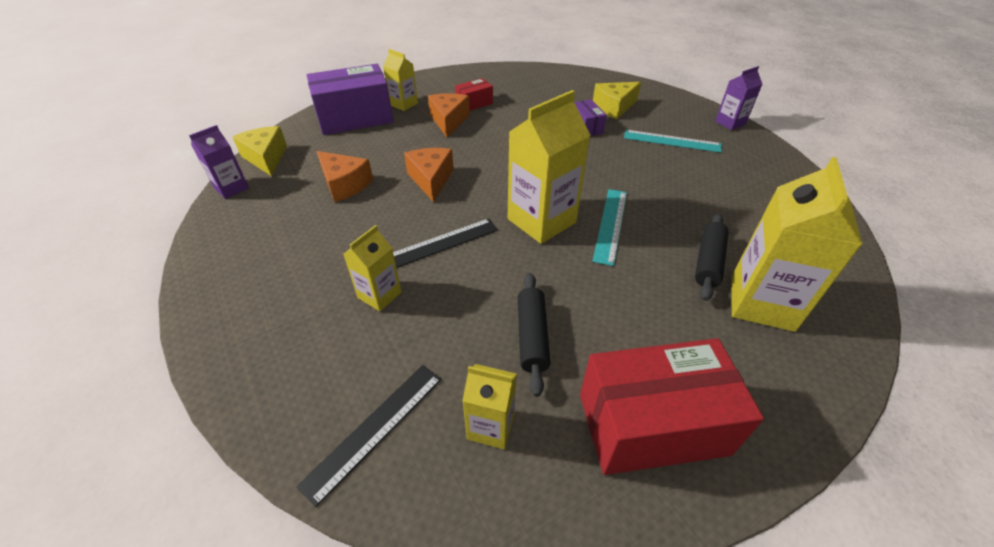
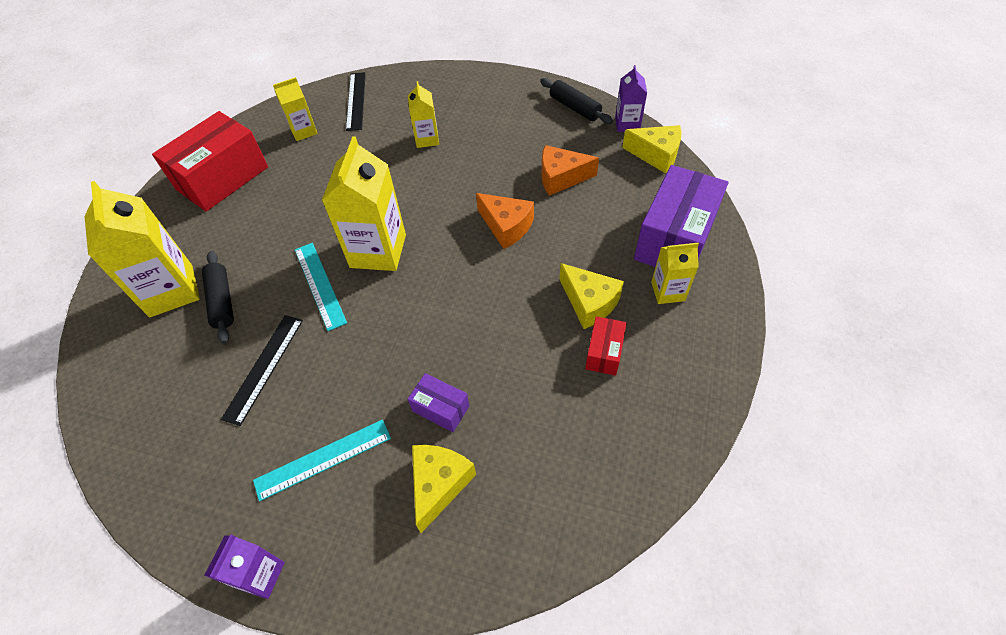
camera: 140 degrees right, 10 degrees up
black ruler [393,218,498,268] -> black ruler moved to [221,315,303,426]
orange cheese [428,93,470,137] -> yellow cheese [559,263,624,329]
black rolling pin [518,273,551,397] -> black rolling pin moved to [540,78,613,124]

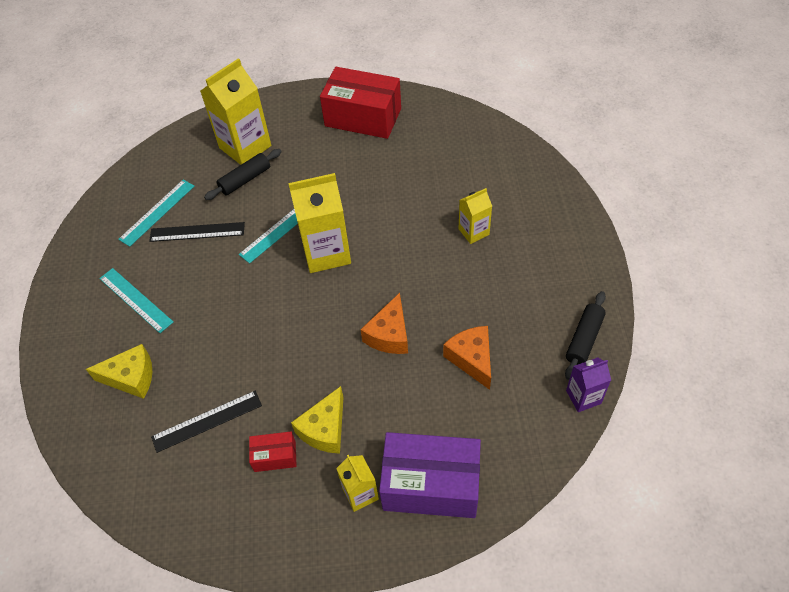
camera: 70 degrees right, 0 degrees up
purple carton [204,535,285,599] -> none
yellow carton [273,77,318,141] -> none
black ruler [346,72,366,131] -> black ruler moved to [151,391,262,453]
purple box [408,373,469,432] -> none
yellow cheese [622,125,681,174] -> none
none -> turquoise ruler [118,180,194,247]

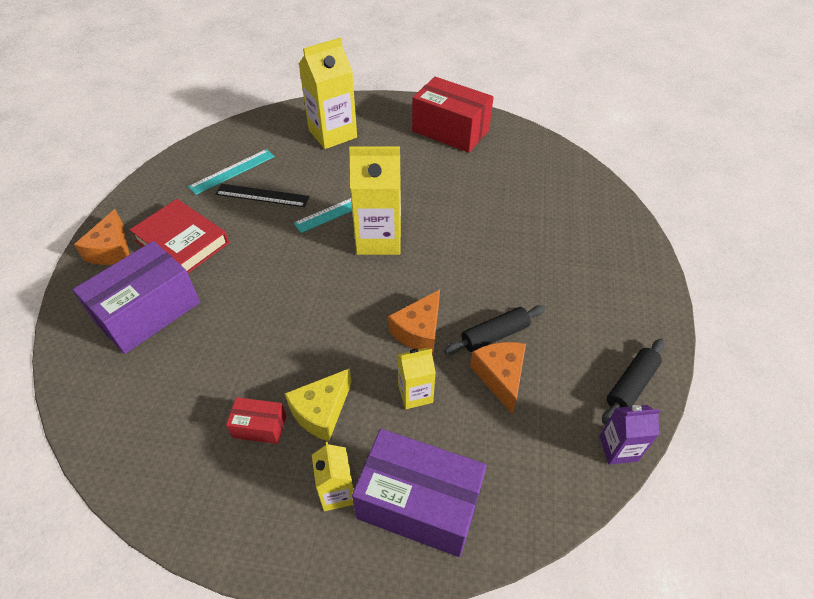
camera: 10 degrees right, 5 degrees down
yellow cheese [86,344,152,399] -> purple box [73,241,200,354]
turquoise ruler [99,268,173,333] -> red book [130,199,229,273]
black ruler [151,391,262,453] -> none
black rolling pin [204,149,282,200] -> black rolling pin moved to [444,305,545,354]
yellow carton [459,188,492,244] -> yellow carton moved to [397,348,436,409]
none -> orange cheese [74,209,129,265]

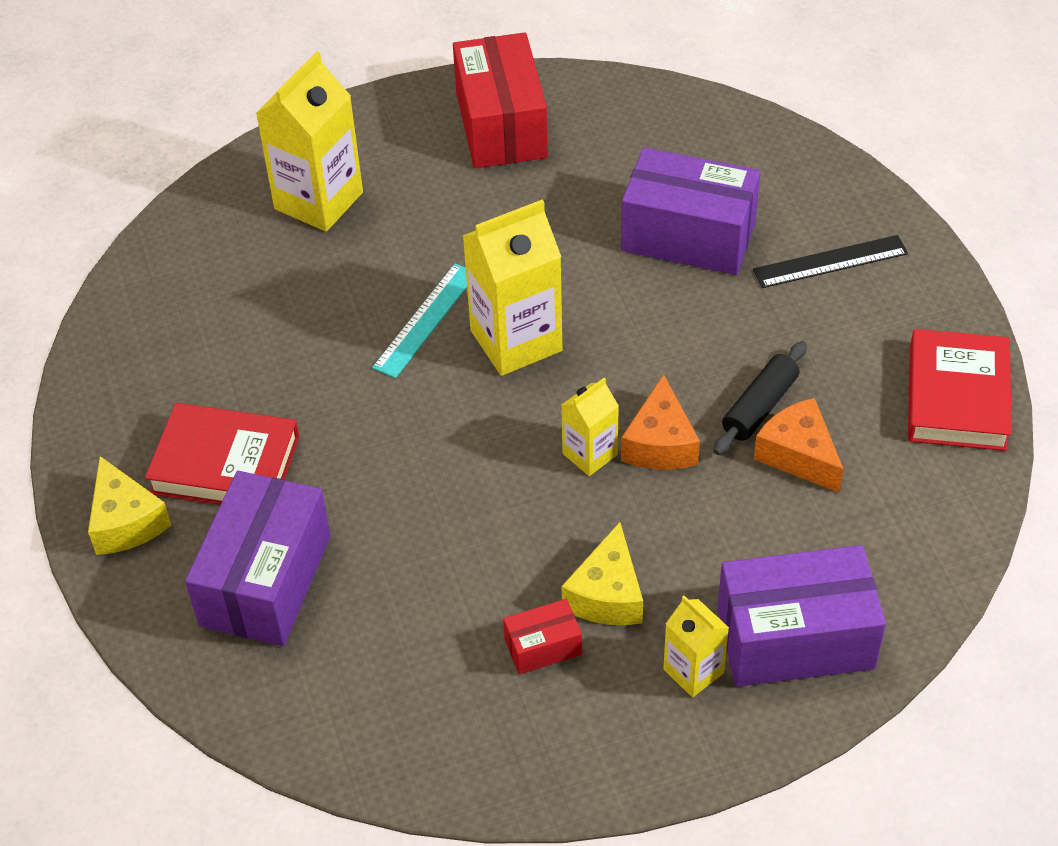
camera: 25 degrees left, 0 degrees up
orange cheese [74,209,129,265] -> yellow cheese [88,456,171,555]
turquoise ruler [188,149,275,195] -> none
black ruler [215,184,309,207] -> black ruler moved to [753,235,908,288]
yellow carton [397,348,436,409] -> yellow carton moved to [561,378,619,476]
red box [412,77,494,153] -> red box turned 75 degrees clockwise [453,32,548,168]
purple carton [599,405,660,465] -> none
black rolling pin [602,339,665,425] -> red book [908,329,1012,451]
none -> purple box [621,147,760,275]

